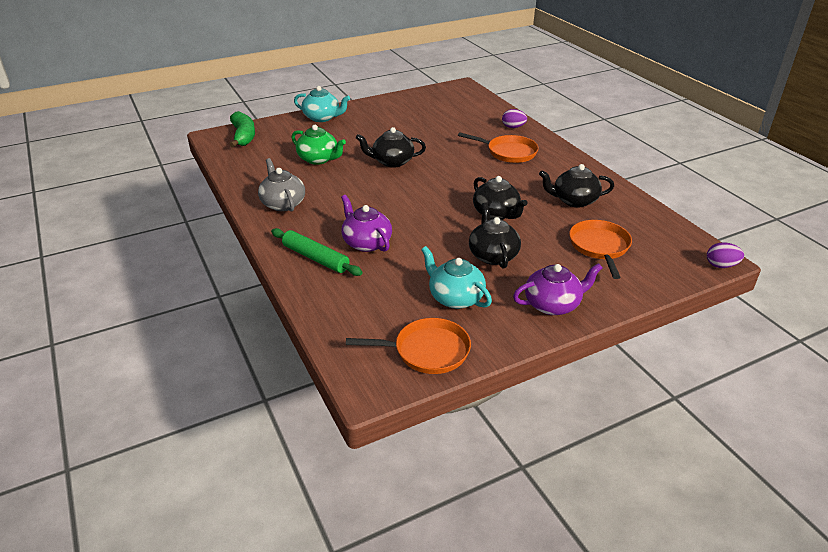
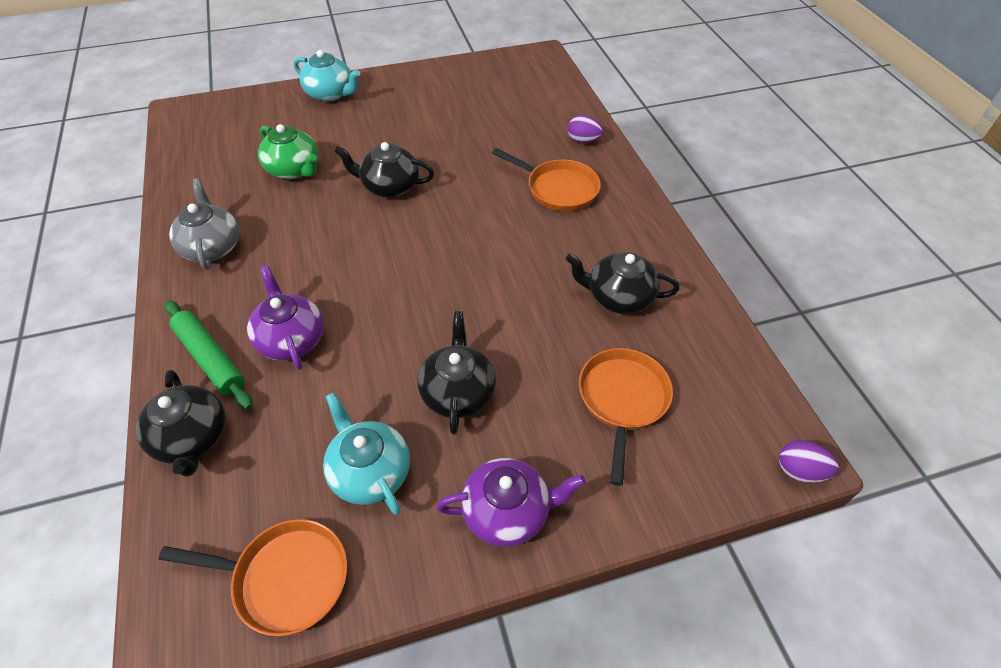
camera: 10 degrees right, 15 degrees up
green banana [229,111,255,148] -> none
black teapot [473,176,528,220] -> black teapot moved to [136,370,225,477]

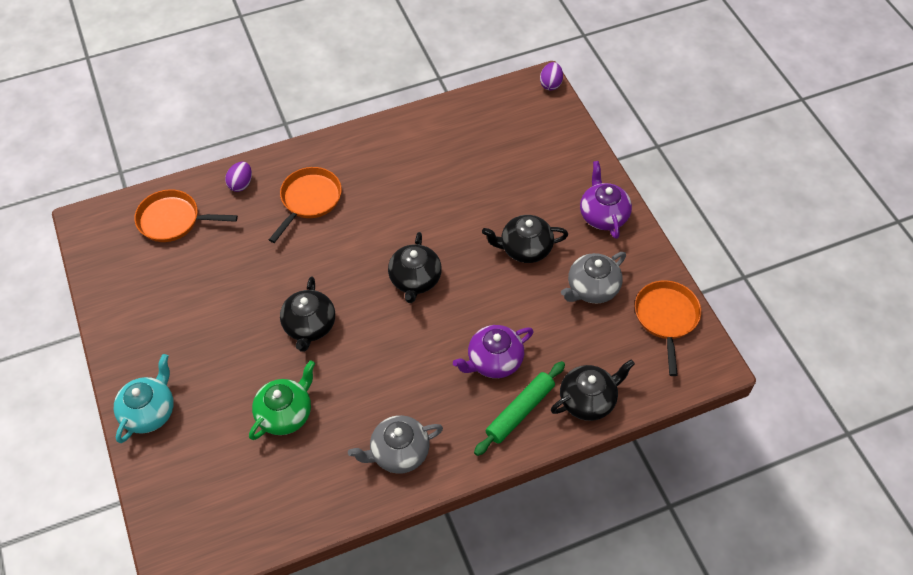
camera: 95 degrees left, 5 degrees up
turquoise teapot [323,392,410,515] -> grey teapot [561,252,626,303]
black teapot [566,252,680,314] -> black teapot moved to [388,232,442,303]
orange pan [579,348,673,486] -> orange pan moved to [134,189,238,242]

